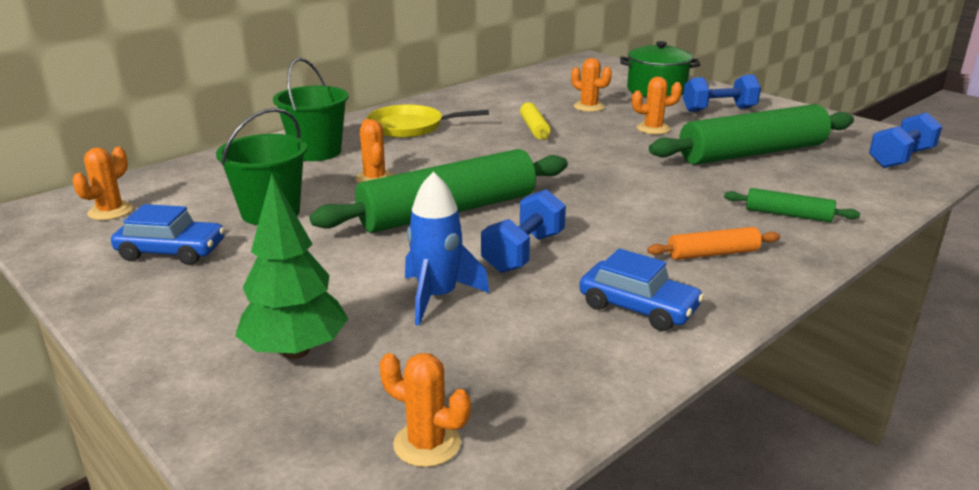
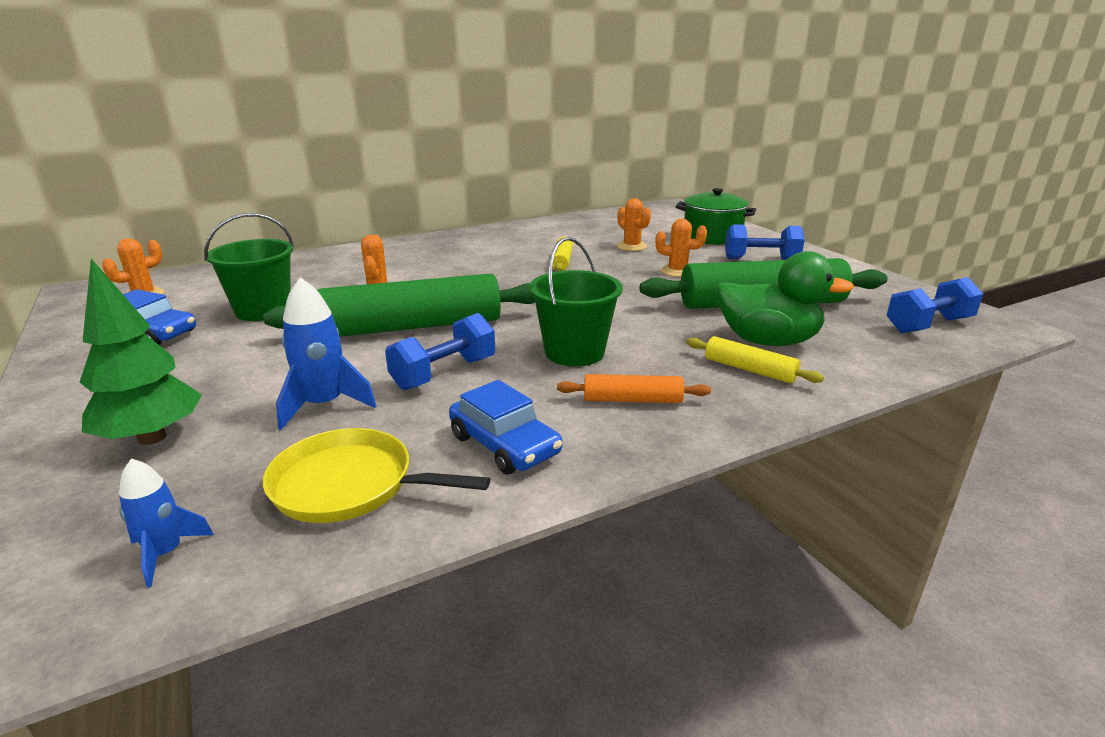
camera: 15 degrees right, 0 degrees up
green bucket [273,58,349,161] -> green bucket moved to [529,237,623,366]
yellow pan [367,104,489,138] -> yellow pan moved to [263,428,490,523]
orange cactus [380,353,471,467] -> blue rocket [119,458,214,588]
green rolling pin [724,188,860,222] -> yellow rolling pin [686,336,824,383]
none -> green duck [716,251,854,346]

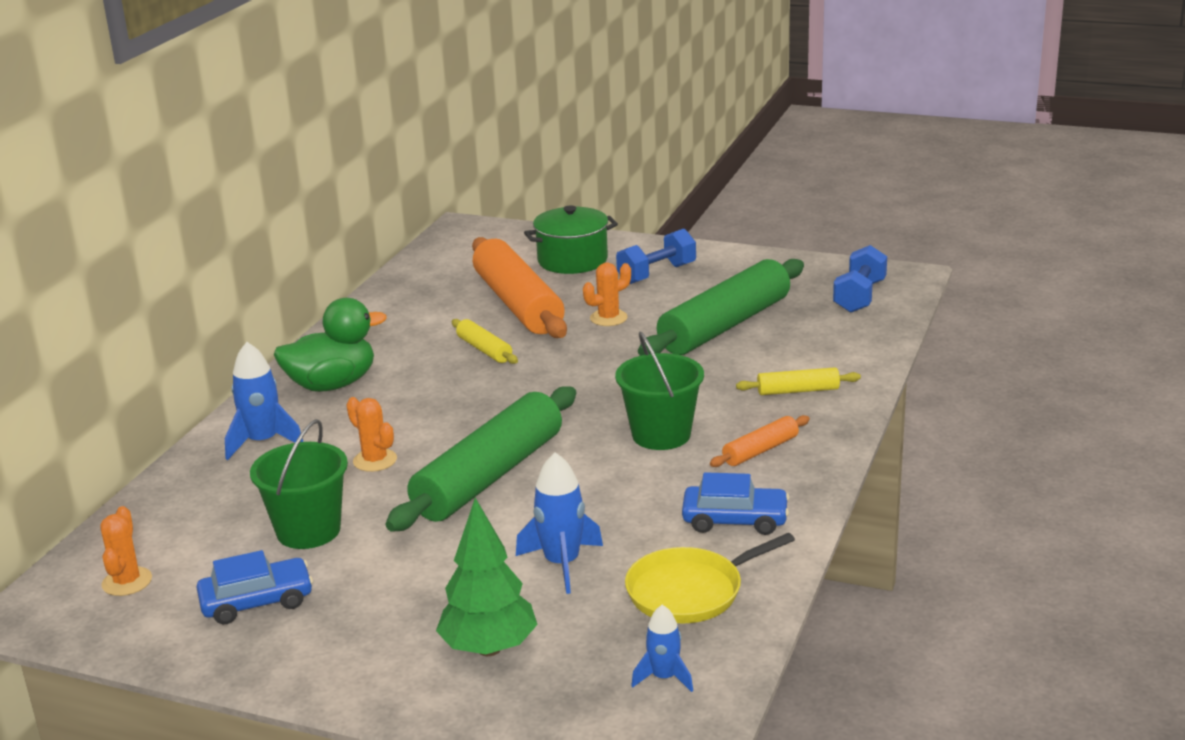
camera: 40 degrees left, 0 degrees up
blue dumbbell [385,313,495,390] -> none
orange cactus [617,198,651,251] -> orange rolling pin [472,237,567,338]
green duck [716,251,854,346] -> green duck moved to [274,298,387,392]
none -> blue rocket [225,342,303,460]

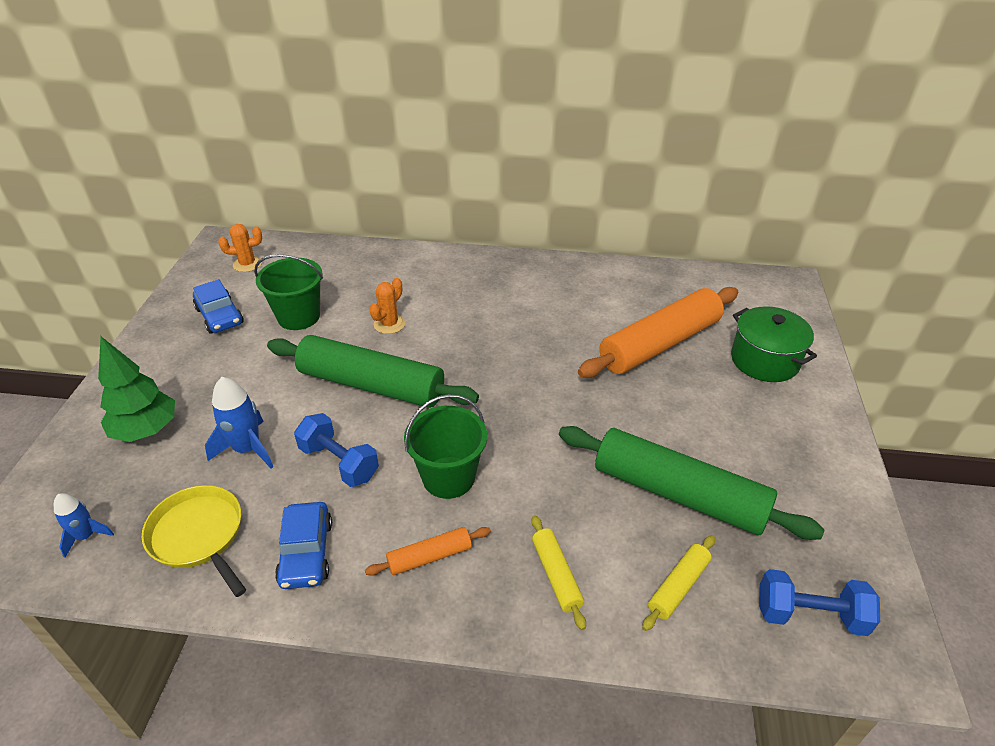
camera: 75 degrees right, 15 degrees up
blue rocket [225,342,303,460] -> none
green duck [274,298,387,392] -> none
yellow rolling pin [452,319,518,364] -> yellow rolling pin moved to [642,535,715,631]
orange cactus [583,262,631,326] -> none
blue dumbbell [616,229,696,284] -> blue dumbbell moved to [294,413,379,487]
orange rolling pin [710,415,810,467] -> orange rolling pin turned 60 degrees counterclockwise [365,527,491,576]

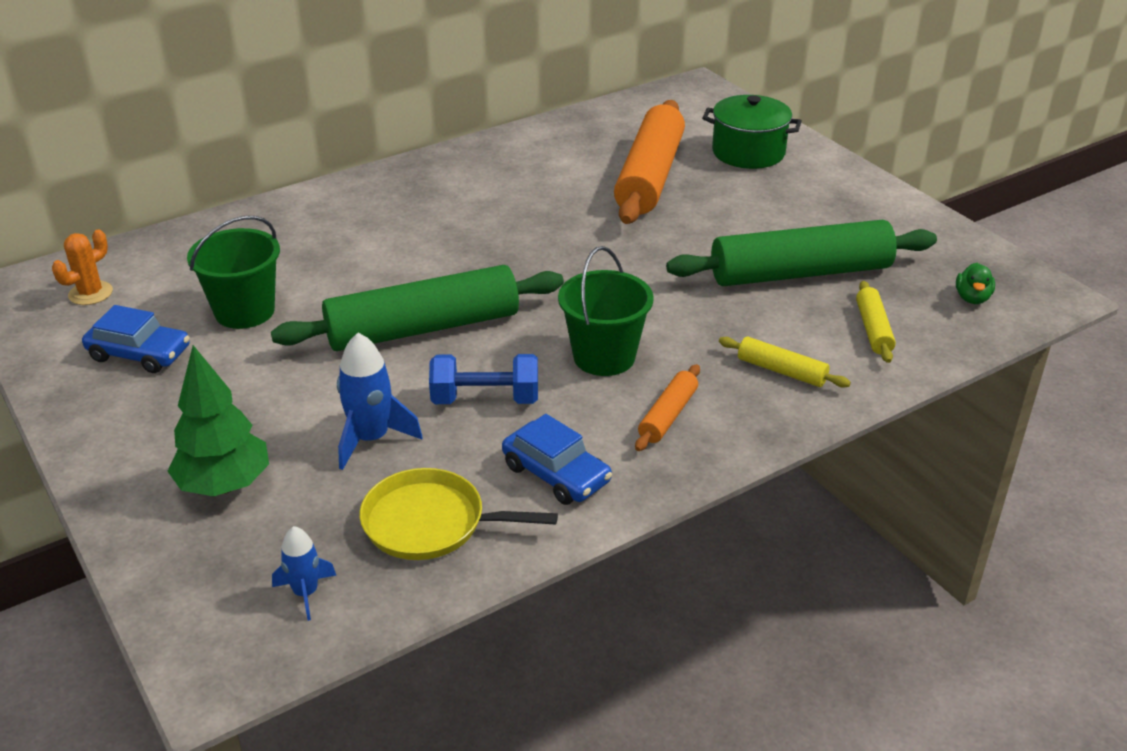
camera: 40 degrees left, 5 degrees down
orange cactus [369,278,405,334] -> none
blue dumbbell [759,569,880,636] -> green duck [956,263,995,304]

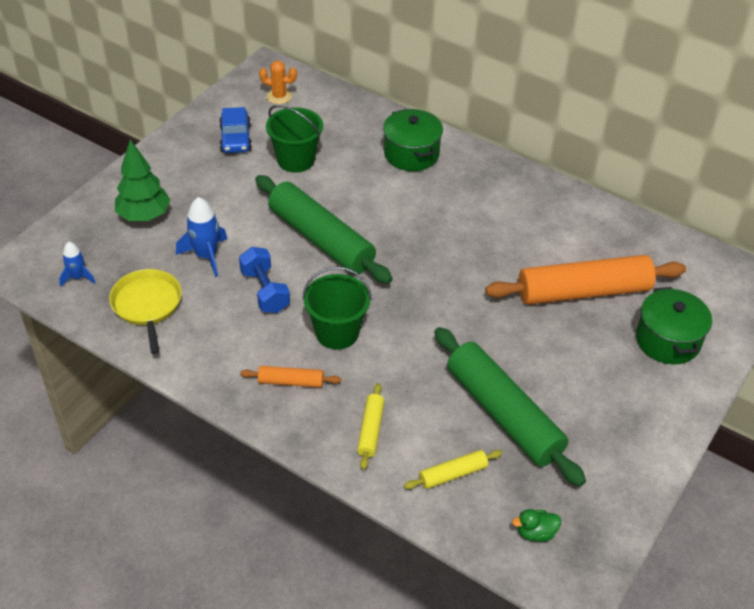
camera: 65 degrees right, 10 degrees up
blue car [502,414,612,505] -> none
none -> green pot [383,109,443,171]

